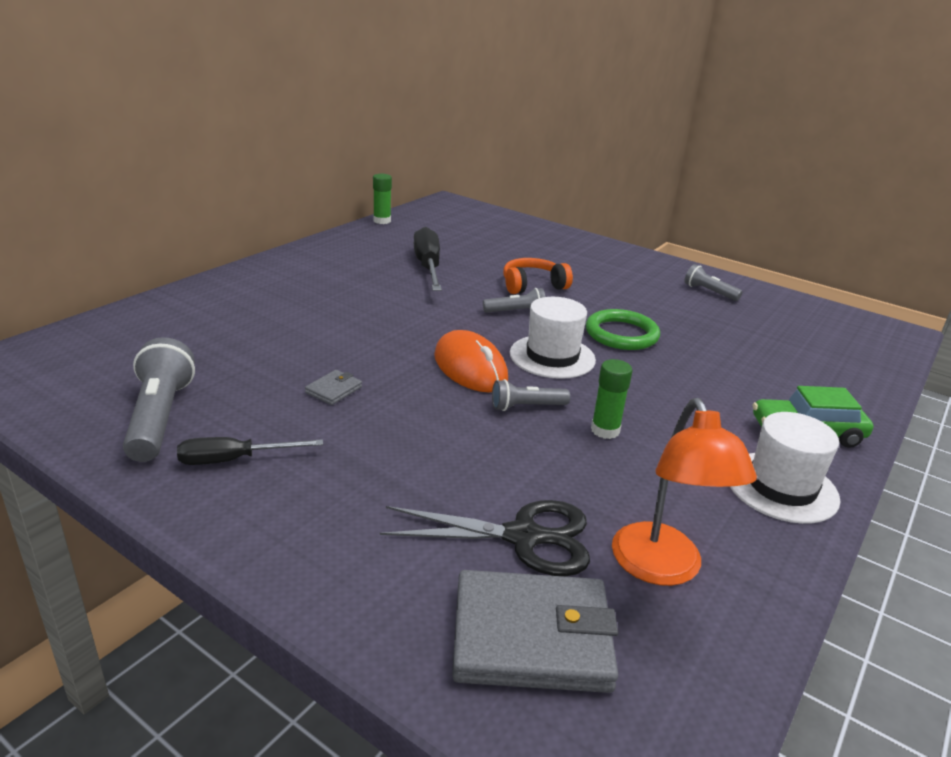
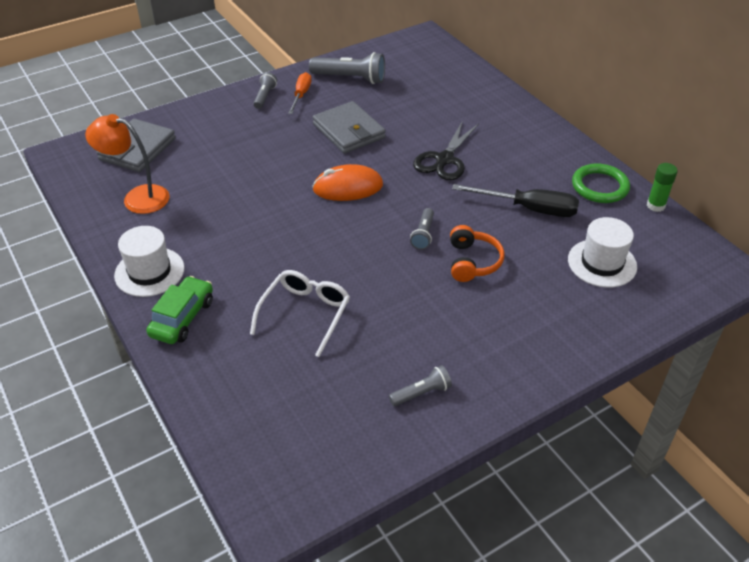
camera: 115 degrees right, 15 degrees up
black screwdriver [177,437,323,465] -> orange screwdriver [288,72,312,114]
grey wallet [305,370,362,405] -> grey wallet [312,101,386,154], size x2.28
black scissors [380,500,590,576] -> black scissors moved to [413,120,479,180]
grey flashlight [492,379,570,411] -> grey flashlight moved to [253,72,277,109]
white hat [510,297,596,379] -> white hat moved to [568,217,637,288]
green ring [586,309,660,350] -> green ring moved to [572,163,630,203]
green glue stick [591,359,632,439] -> none
none -> white glasses [250,270,350,357]

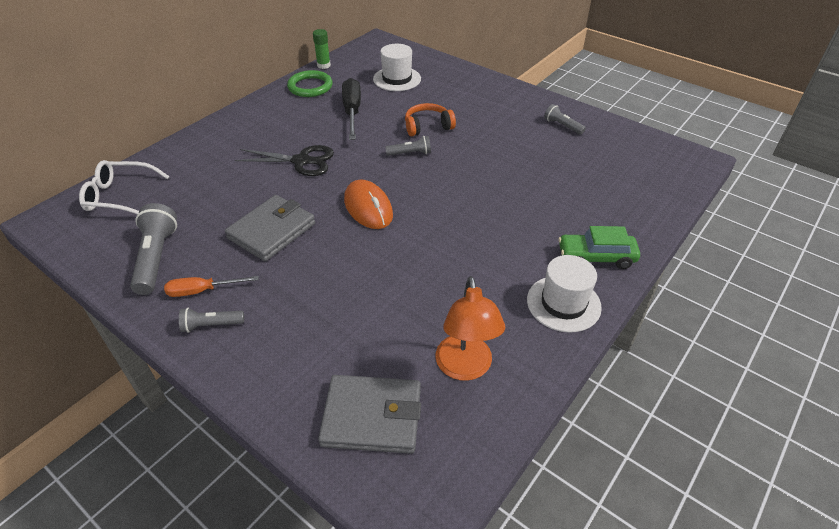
camera: 110 degrees left, 0 degrees up
white glasses [250,270,350,357] -> white glasses moved to [79,160,170,215]

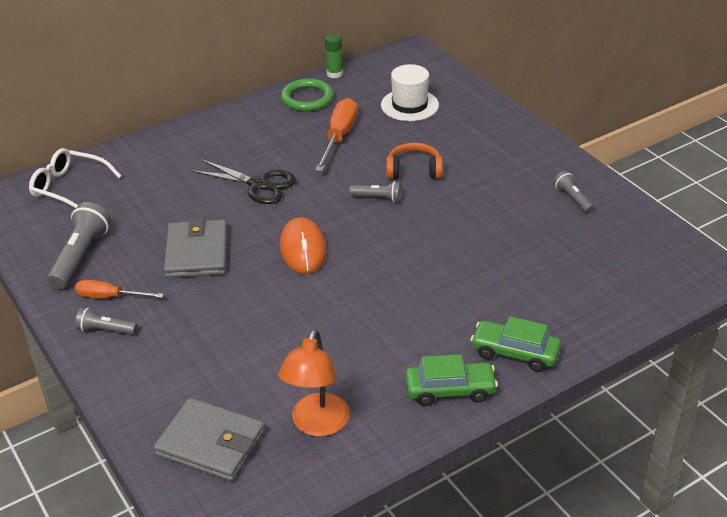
camera: 20 degrees right, 5 degrees down
grey wallet [225,195,315,261] -> grey wallet turned 60 degrees counterclockwise [164,217,227,278]
black screwdriver [342,78,361,140] -> orange screwdriver [315,98,358,172]
white hat [527,255,602,333] -> green car [405,354,498,406]

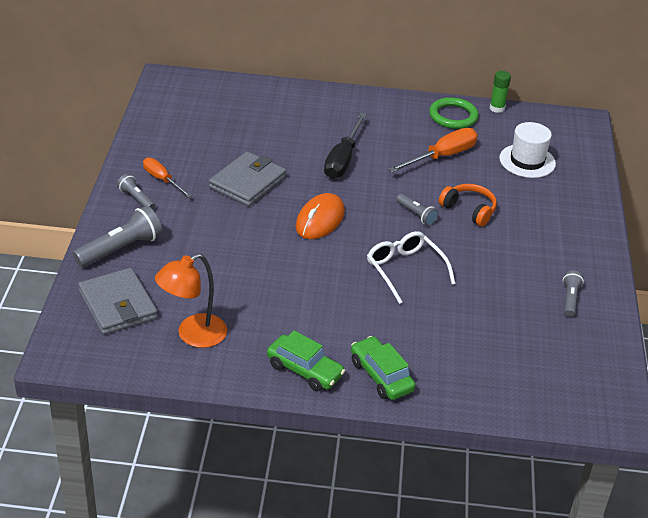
camera: 35 degrees right, 0 degrees up
white glasses [29,148,121,208] -> white glasses moved to [367,231,456,304]
grey flashlight [47,202,111,289] -> grey flashlight moved to [73,206,162,267]
black scissors [191,159,296,204] -> black screwdriver [324,113,367,179]

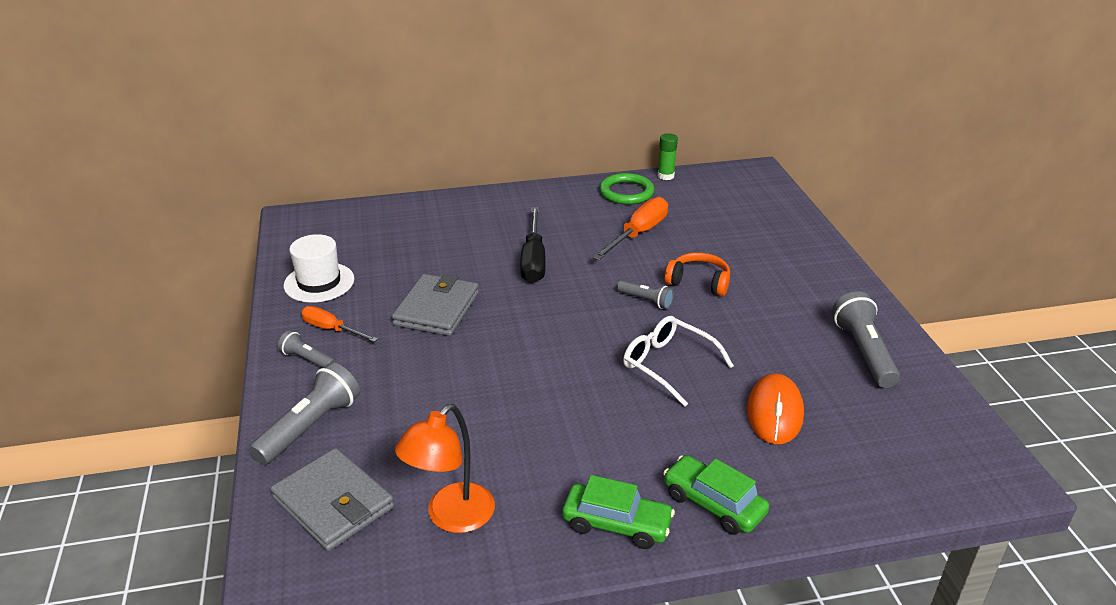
camera: 15 degrees left, 5 degrees down
orange mouse [296,193,345,239] -> orange mouse moved to [747,373,804,445]
white hat [499,122,556,178] -> white hat moved to [284,234,354,303]
grey flashlight [563,270,584,317] -> grey flashlight [832,291,900,388], size x1.77

